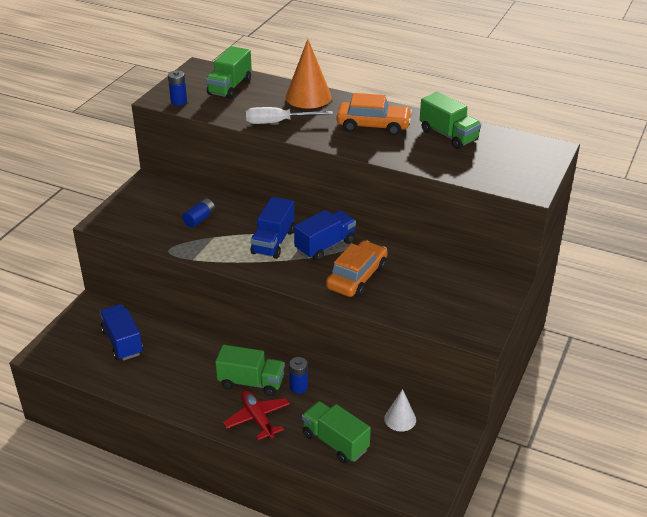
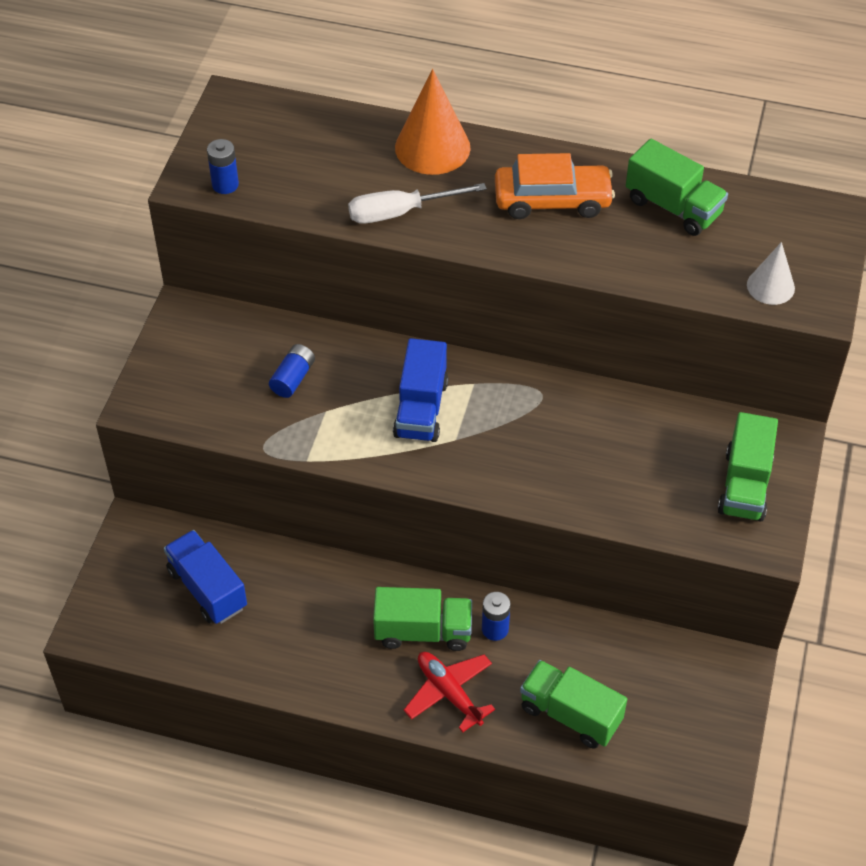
camera: 10 degrees left, 15 degrees up
green truck [206,46,252,99] -> green truck moved to [718,412,778,522]
blue truck [294,210,356,261] -> none
orange car [326,240,388,297] -> none
white cone [384,389,416,432] -> white cone moved to [747,242,795,305]

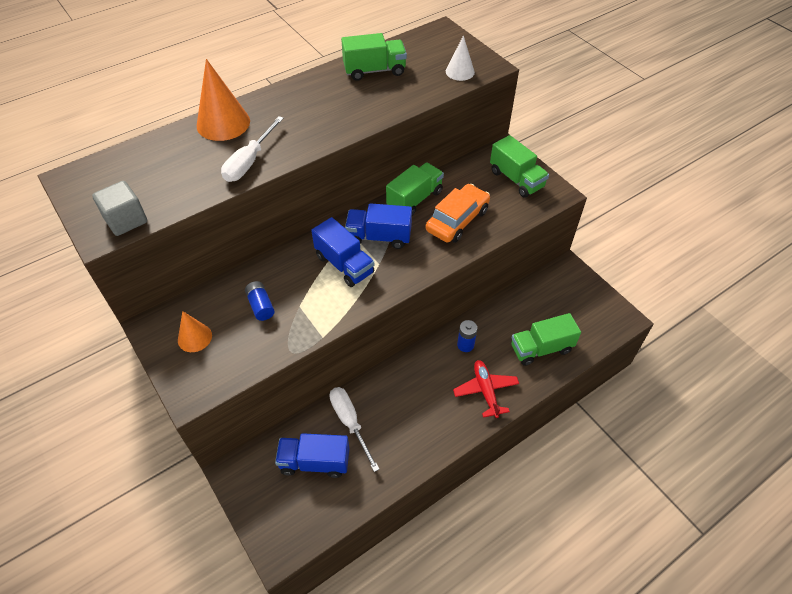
camera: 50 degrees left, 0 degrees up
blue battery [207,139,239,194] -> grey cube [92,181,147,236]
green truck [373,587,472,651] -> green truck moved to [386,163,444,216]
red plane [404,652,495,732] -> red plane turned 75 degrees clockwise [453,360,519,418]
orange car [495,153,615,219] -> orange car moved to [426,184,490,243]
none -> orange cone [178,311,212,352]
none -> white screwdriver [329,387,380,472]
none -> blue truck [345,203,412,249]

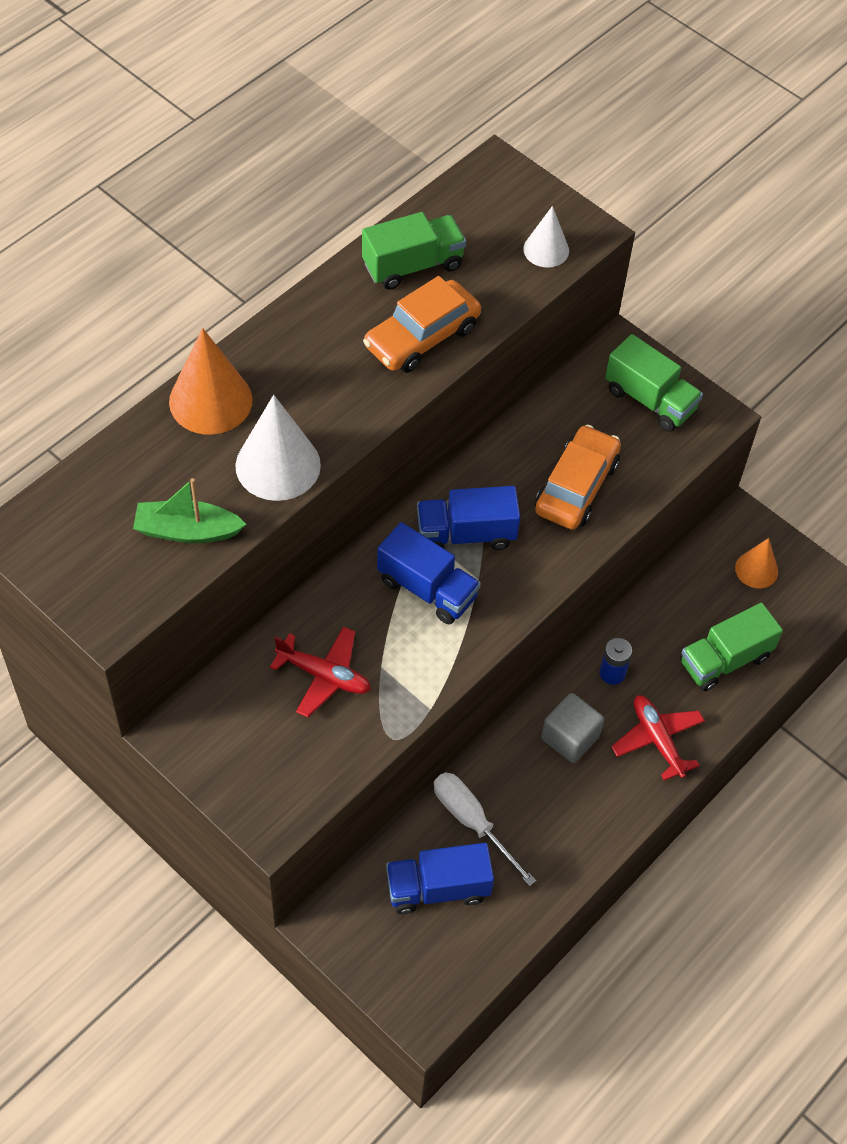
camera: 15 degrees left, 5 degrees up
grey cube [92,181,147,236] -> grey cube moved to [541,693,604,763]
orange cone [178,311,212,352] -> orange cone moved to [735,538,778,588]
white screwdriver [221,116,284,182] -> white cone [235,395,321,501]
blue battery [245,281,275,321] -> red plane [270,626,371,717]
green truck [386,163,444,216] -> none
none -> green boat [133,478,246,543]
none -> orange car [363,276,481,373]

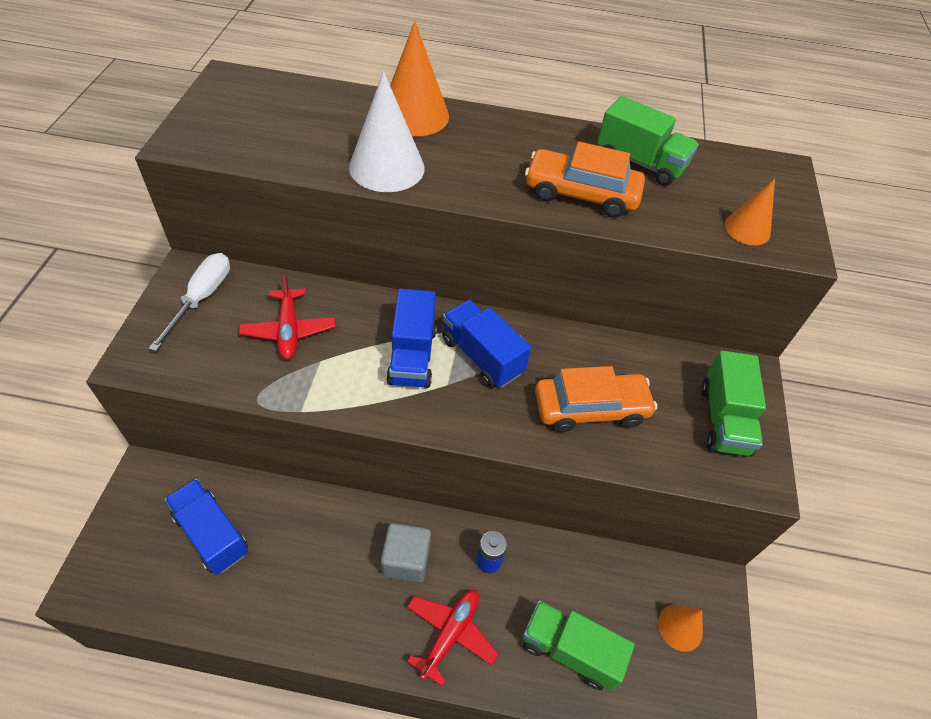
camera: 55 degrees right, 5 degrees down
green boat [133,478,246,543] -> none
white screwdriver [434,772,536,886] -> white screwdriver moved to [148,253,230,351]
white cone [523,206,569,268] -> orange cone [724,179,775,245]

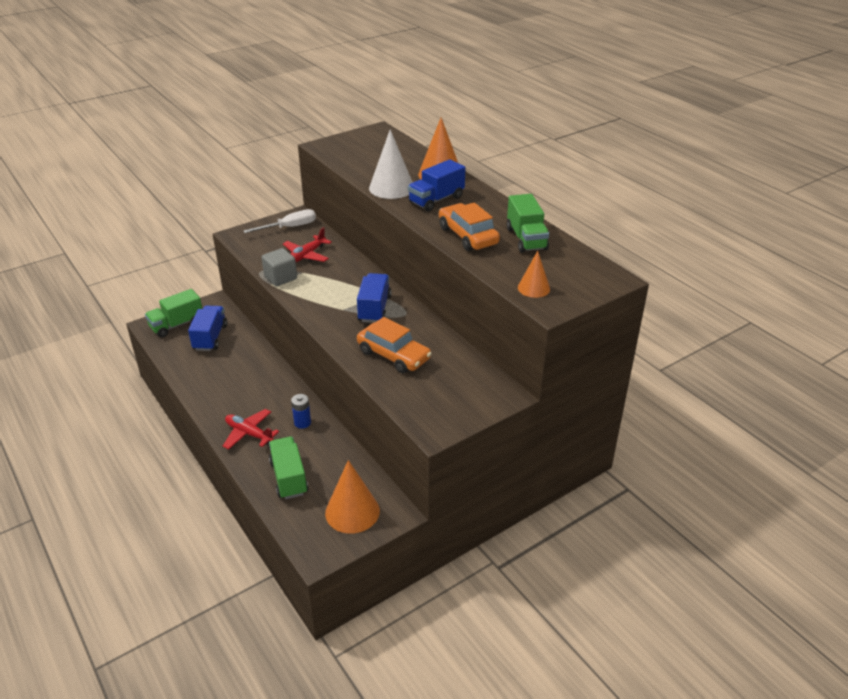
camera: 50 degrees right, 15 degrees down
grey cube [381,523,431,583] -> grey cube moved to [261,248,297,286]
blue truck [386,289,437,388] -> blue truck moved to [408,159,465,212]
red plane [407,590,498,687] -> red plane turned 135 degrees counterclockwise [223,409,279,450]
orange cone [658,605,703,652] -> orange cone [325,460,380,534], size x1.69
green truck [701,350,766,456] -> green truck moved to [145,289,202,338]

